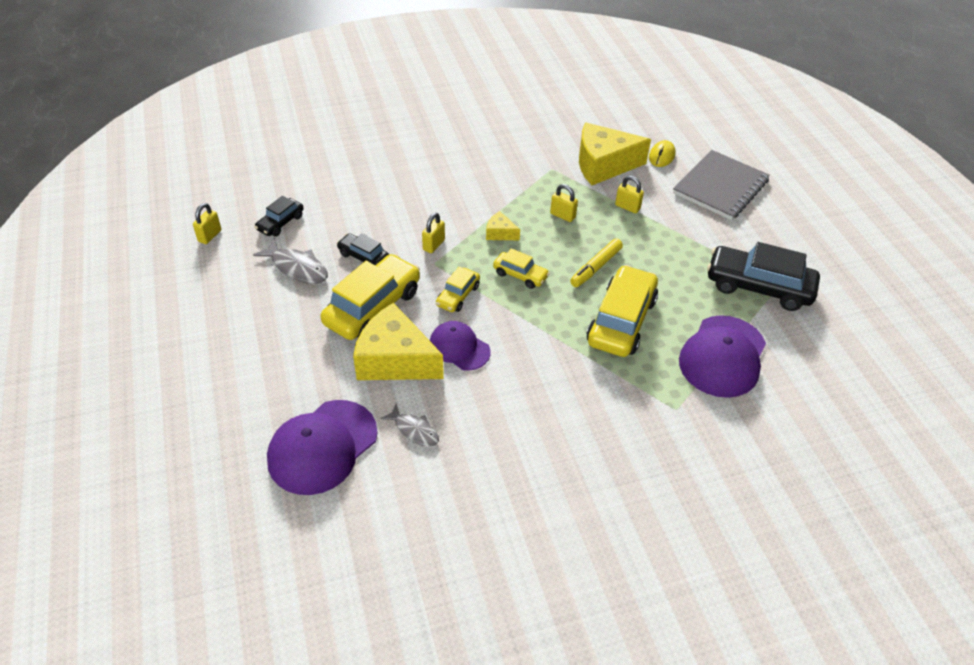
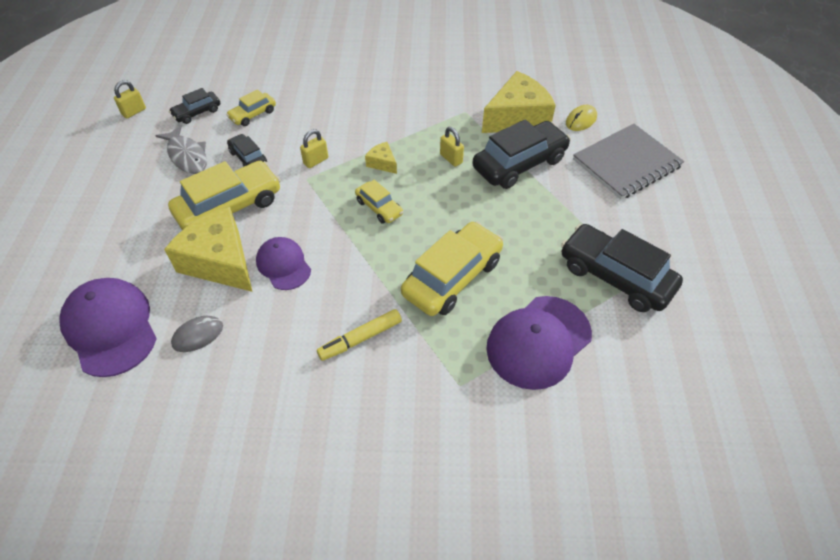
camera: 20 degrees right, 5 degrees up
purple cap [267,400,378,495] -> purple cap turned 90 degrees clockwise [60,278,157,377]
grey fish [380,404,439,447] -> grey mouse [171,316,223,352]
yellow car [436,267,480,312] -> yellow car moved to [226,89,276,126]
yellow marker [570,238,623,287] -> yellow marker moved to [317,309,402,361]
yellow cheese [579,123,651,185] -> yellow cheese turned 135 degrees clockwise [482,71,556,133]
yellow padlock [615,176,644,213] -> black car [472,119,571,189]

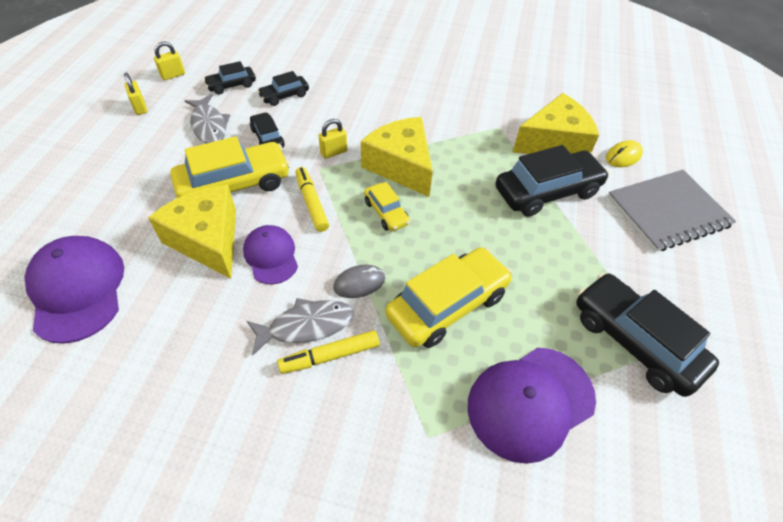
camera: 10 degrees right, 0 degrees up
grey mouse [171,316,223,352] -> grey mouse moved to [333,265,385,298]
yellow car [226,89,276,126] -> black car [257,71,309,106]
yellow cheese [365,142,397,174] -> yellow cheese [361,117,433,197], size x2.22
yellow padlock [440,127,464,167] -> yellow padlock moved to [124,73,147,115]
none -> grey fish [247,298,354,356]
none -> yellow marker [295,167,329,232]

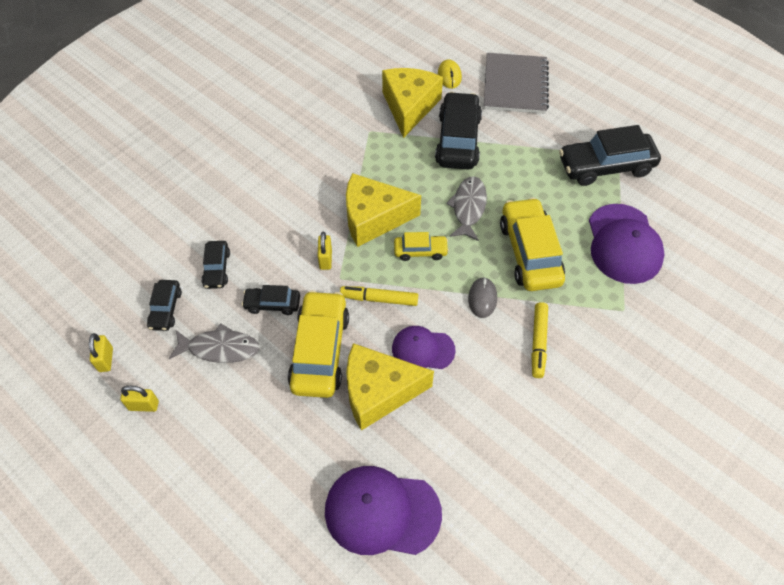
camera: 60 degrees left, 5 degrees up
grey fish [247,298,354,356] -> grey fish moved to [446,176,487,241]

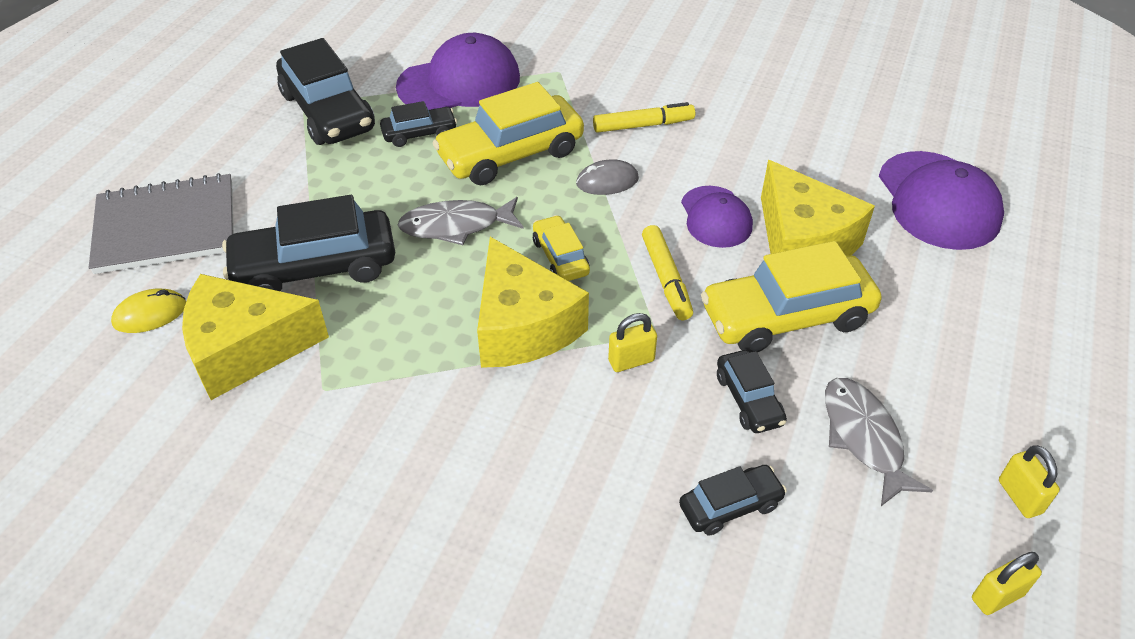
camera: 110 degrees left, 10 degrees down
black car [147,280,182,331] -> black car moved to [380,101,457,147]

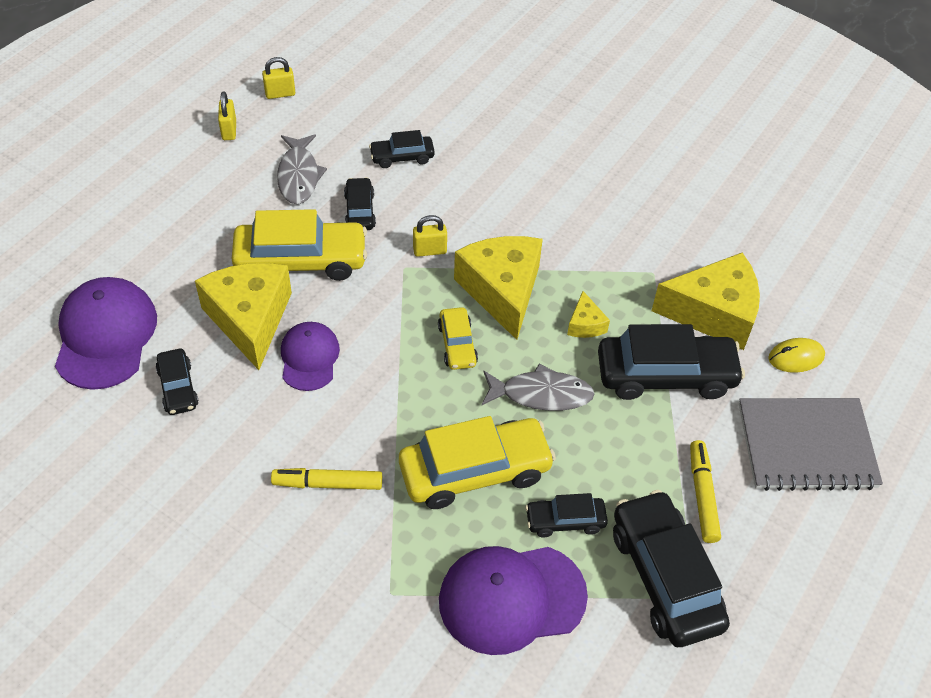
camera: 170 degrees left, 5 degrees up
grey mouse [576,159,639,195] -> none
yellow marker [642,225,693,320] -> yellow marker moved to [690,440,721,543]
none -> black car [156,349,199,415]
none -> yellow cheese [567,291,610,338]

